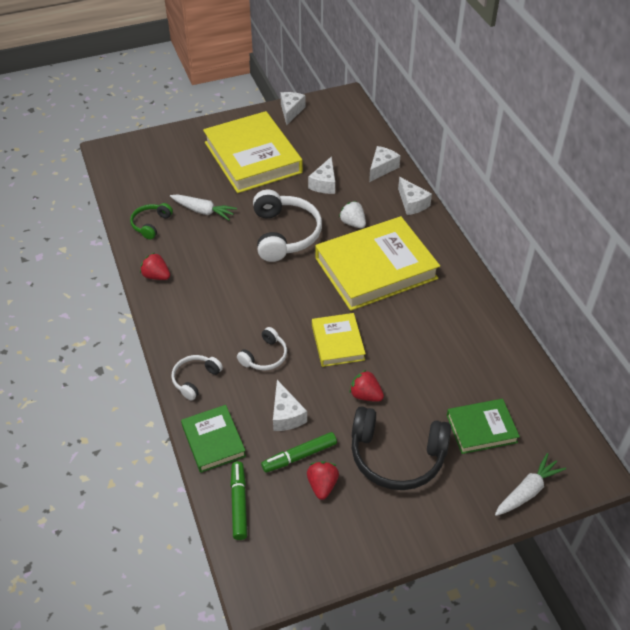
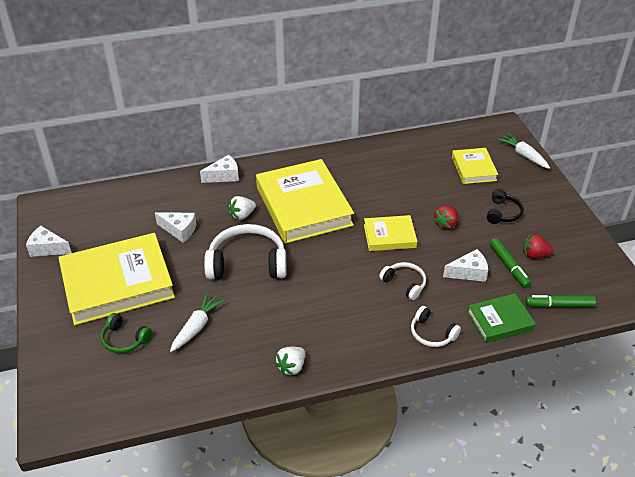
camera: 85 degrees left, 5 degrees down
green headphones [130,203,173,239] -> green headphones moved to [101,313,152,353]
red strawberry [140,253,170,280] -> white strawberry [275,347,305,375]
black headphones [352,406,451,490] -> black headphones [487,189,523,224], size x0.53
white cheese [369,146,400,182] -> none
green book [447,399,520,454] -> yellow book [452,148,498,184]

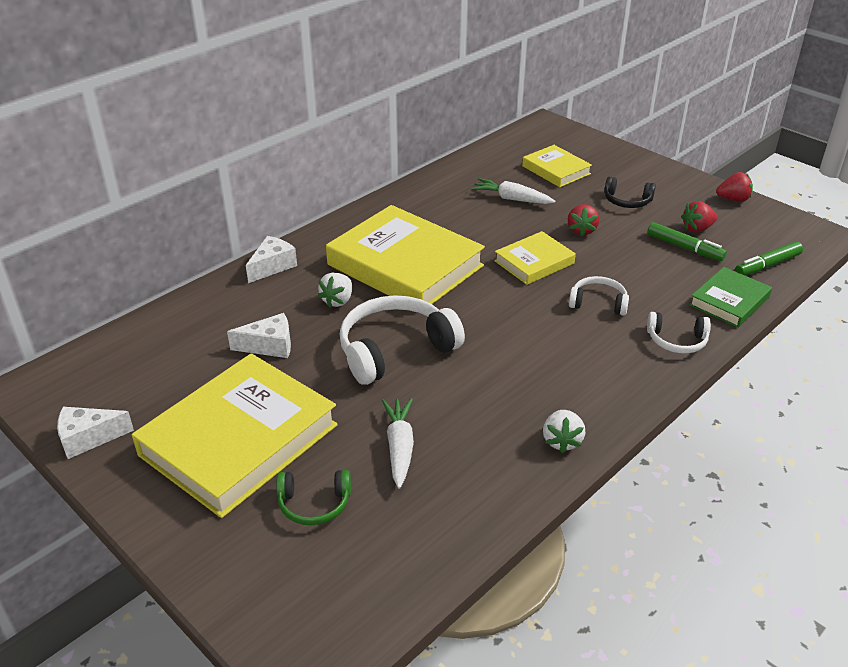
camera: 30 degrees left, 5 degrees down
white cheese [443,249,488,282] -> none
black headphones [487,189,523,224] -> black headphones turned 120 degrees clockwise [604,177,656,208]
white carrot [497,133,550,169] -> white carrot moved to [471,178,555,204]
none -> red strawberry [716,172,753,202]

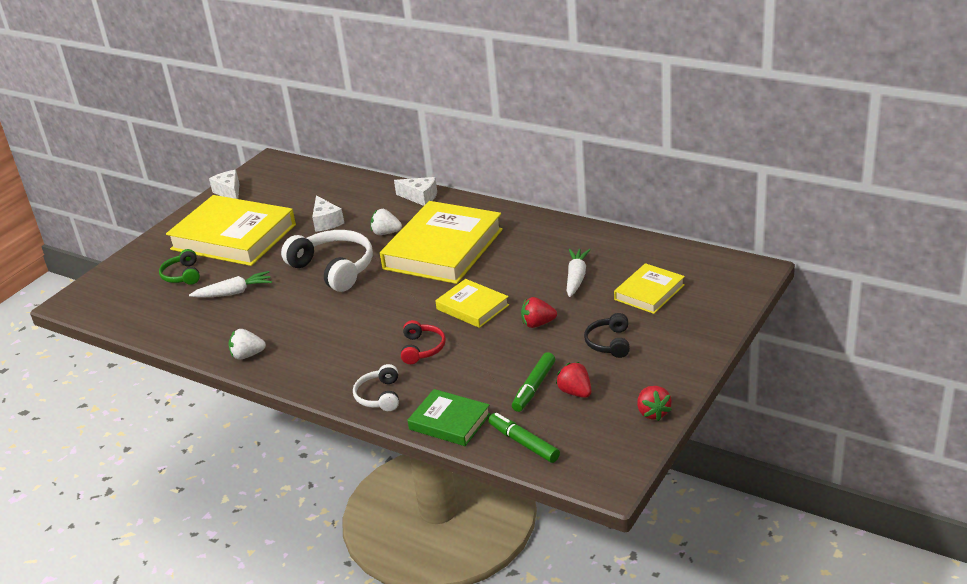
camera: 80 degrees right, 5 degrees down
white headphones [569,276,629,316] -> red headphones [401,320,446,364]

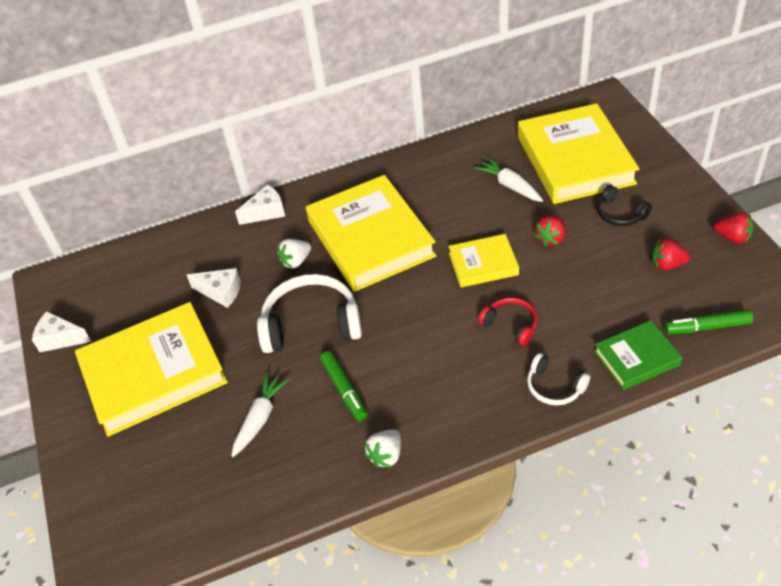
camera: 50 degrees left, 15 degrees up
green headphones [159,249,200,285] -> none
green marker [512,352,555,412] -> green marker moved to [320,351,368,421]
yellow book [614,263,685,314] -> yellow book [518,103,639,204], size x1.95

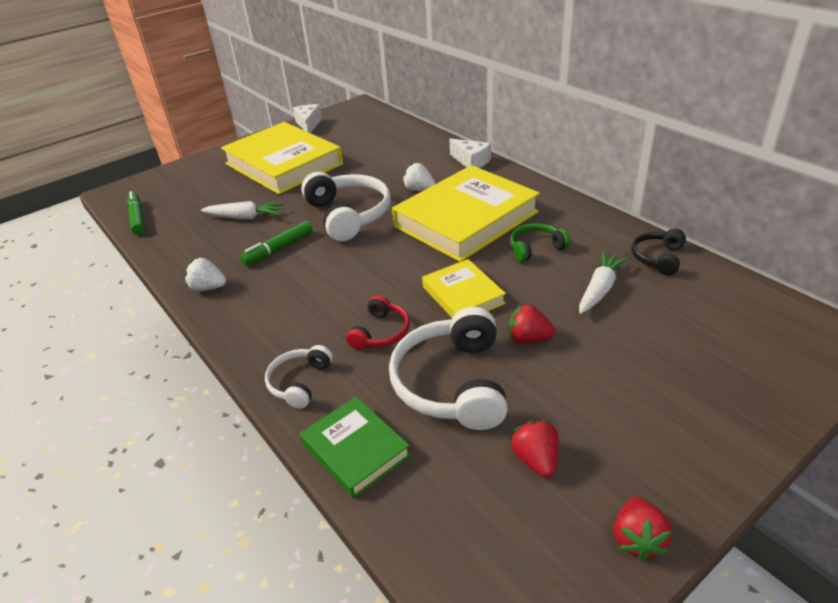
camera: 70 degrees right, 10 degrees down
white cheese [187,268,241,308] -> none
yellow book [518,103,639,204] -> none
black headphones [597,185,652,226] -> black headphones moved to [632,229,686,275]
green marker [665,310,753,334] -> green marker moved to [127,191,145,235]
none -> white headphones [389,307,508,430]
none -> green headphones [510,223,570,262]

